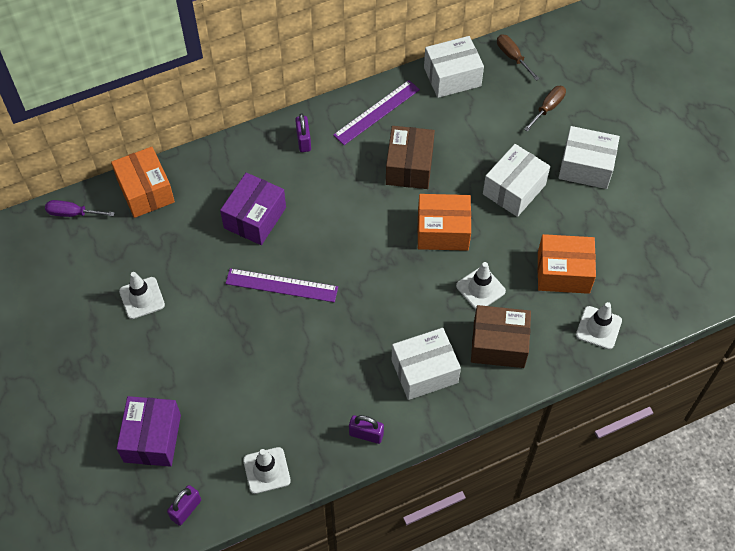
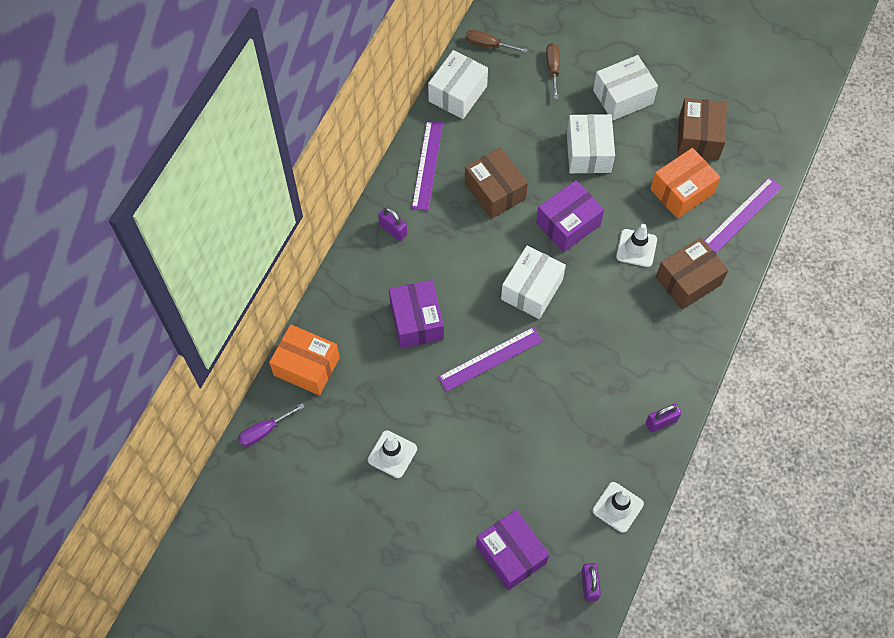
camera: 40 degrees left, 5 degrees up
white box [392,328,461,400] -> white box moved to [501,245,566,319]
orange box [417,194,471,251] -> purple box [536,180,604,252]
white traffic cone [576,302,622,349] -> purple ruler [705,177,783,253]
none -> brown box [677,98,727,160]

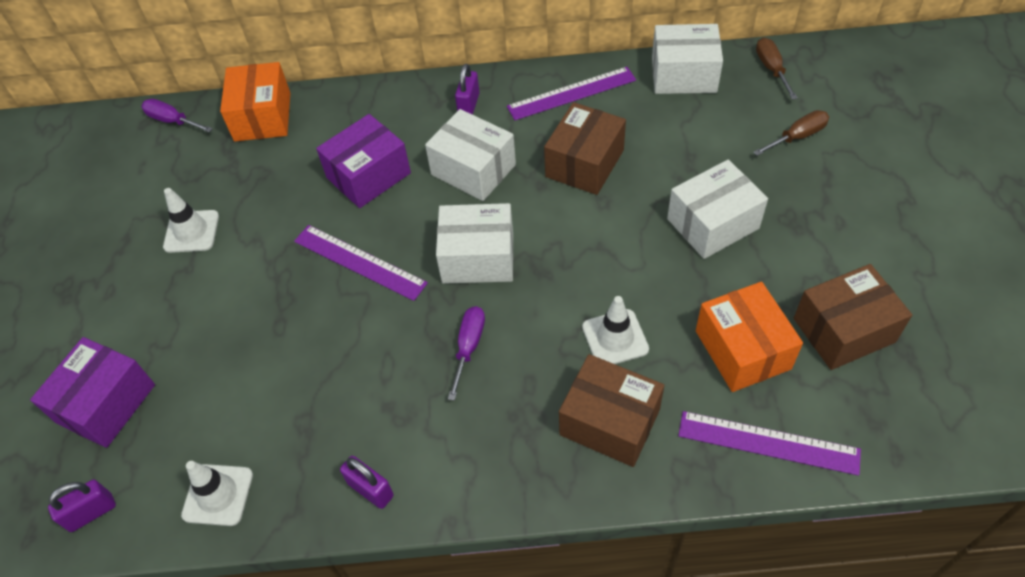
camera: 65 degrees right, 10 degrees down
purple box [536,180,604,252] -> none
white box [593,55,658,121] -> white box moved to [425,109,516,201]
orange box [650,148,721,219] -> orange box turned 45 degrees clockwise [696,282,803,392]
none -> purple screwdriver [448,306,485,401]

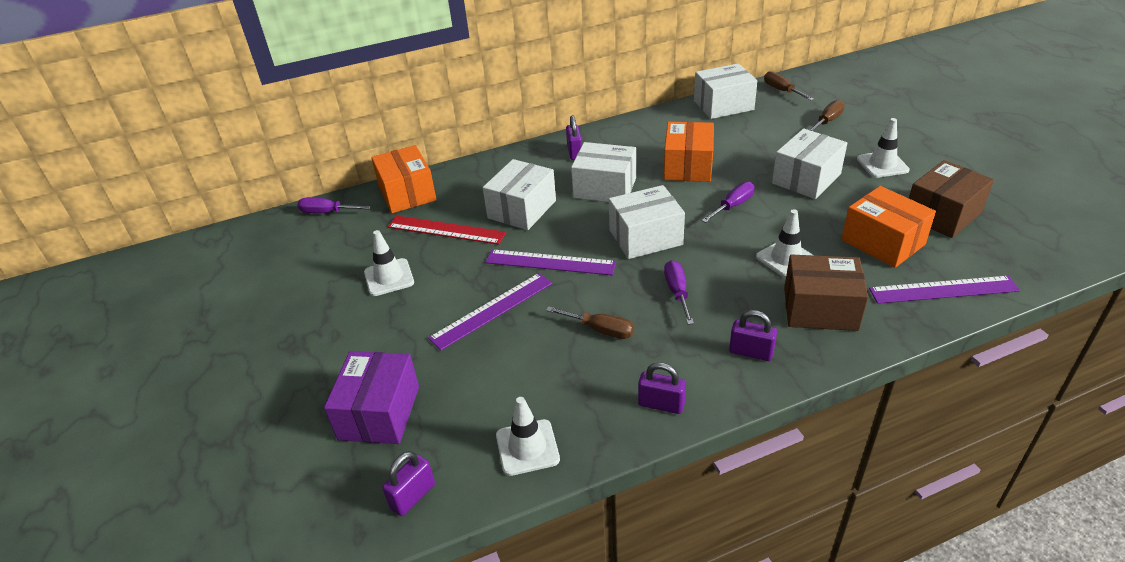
camera: 20 degrees left, 15 degrees down
purple box [316,114,411,208] -> white box [483,159,556,230]
purple ruler [507,67,636,120] -> purple ruler moved to [428,273,553,350]
brown box [544,102,626,195] -> orange box [664,122,714,182]
none -> red ruler [388,216,506,245]
none -> brown screwdriver [546,306,634,339]
none -> purple screwdriver [701,182,755,223]
none -> purple padlock [729,310,777,361]
none -> white traffic cone [857,118,910,178]

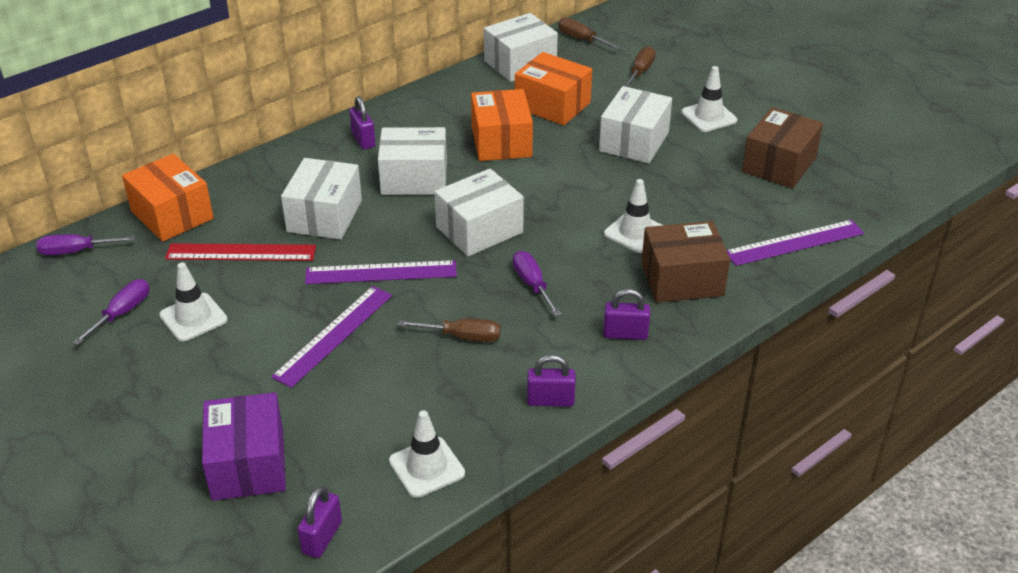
camera: 20 degrees left, 0 degrees up
purple screwdriver [701,182,755,223] -> purple screwdriver moved to [72,279,150,345]
orange box [841,186,936,268] -> orange box moved to [515,52,592,125]

